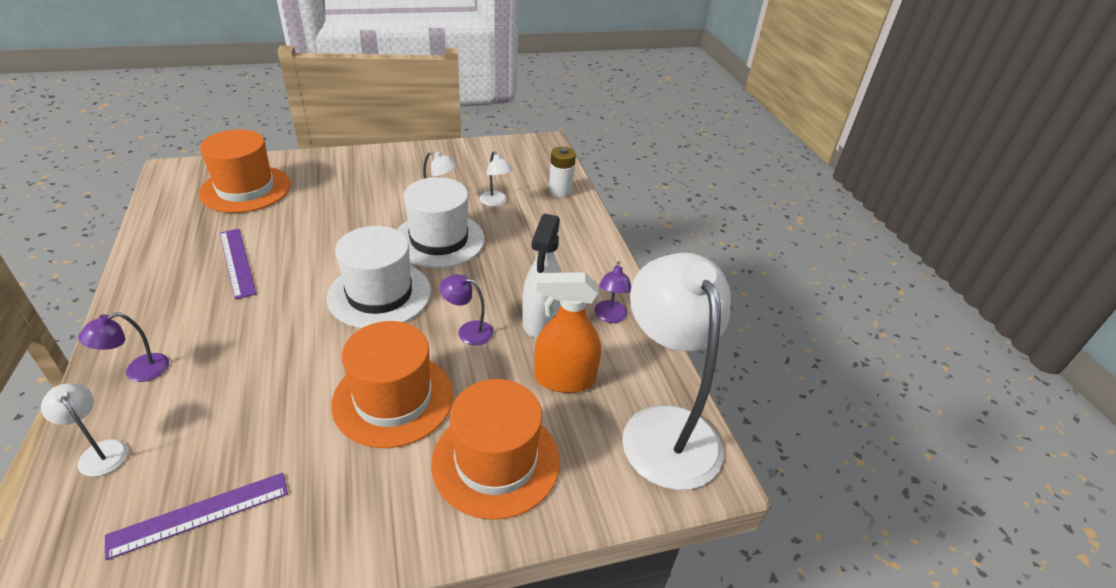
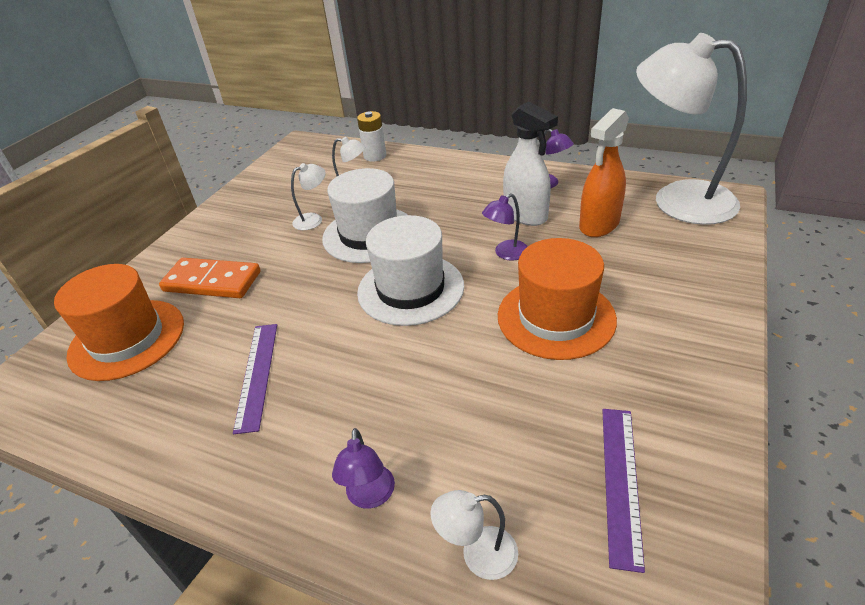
camera: 45 degrees left, 0 degrees up
purple ruler [220,229,257,300] -> purple ruler turned 75 degrees clockwise [233,324,277,434]
orange hat [431,379,560,520] -> none
none -> orange domino [159,258,260,298]

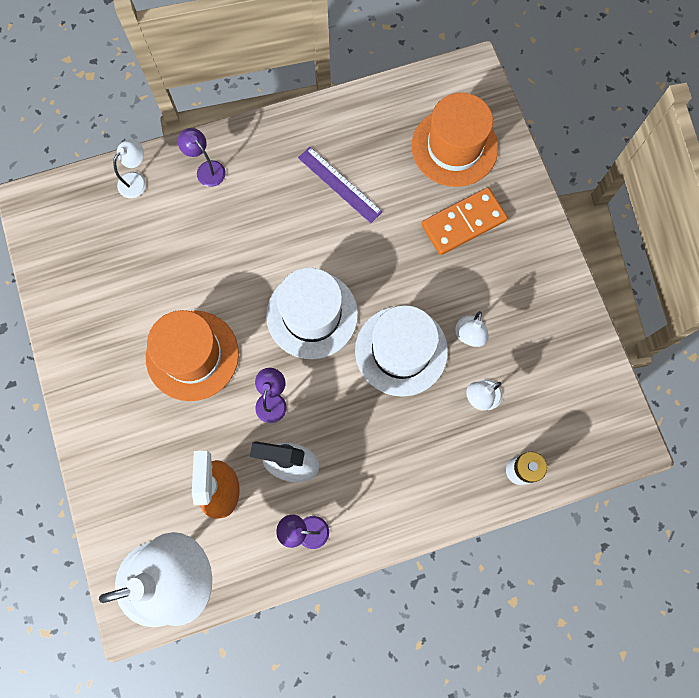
camera: 135 degrees right, 35 degrees up
purple ruler [602,409,645,573] -> none

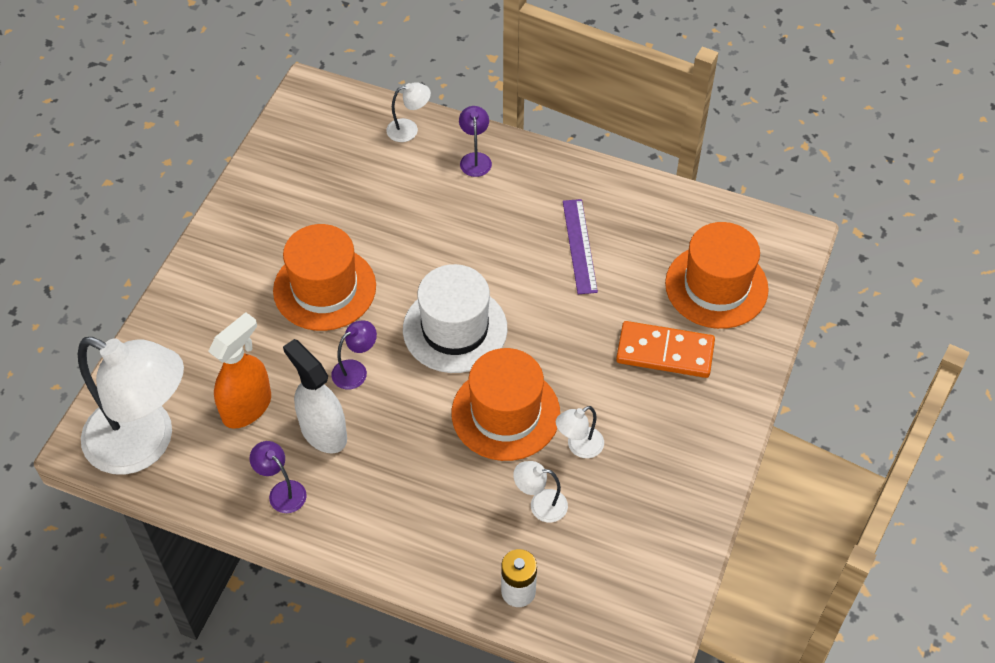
camera: 40 degrees right, 20 degrees down
white hat [355,305,448,397] -> orange hat [452,348,560,461]

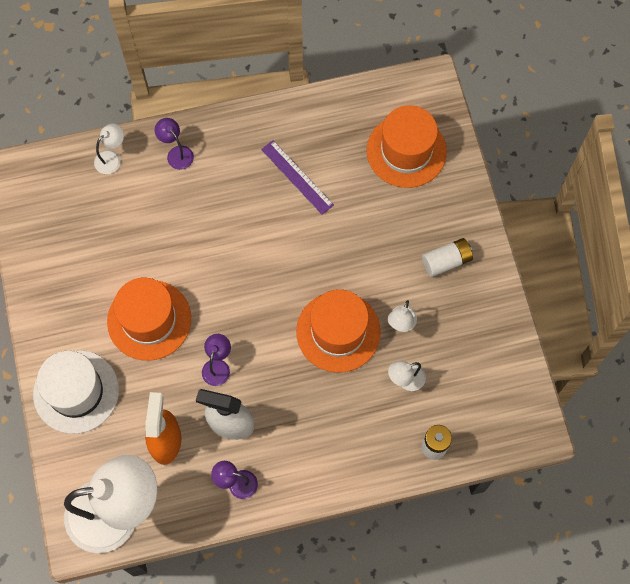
camera: 35 degrees left, 15 degrees up
white hat [403,264,508,373] -> white hat moved to [33,350,119,434]
orange domino [616,321,715,378] -> none
none -> white battery [422,238,473,277]

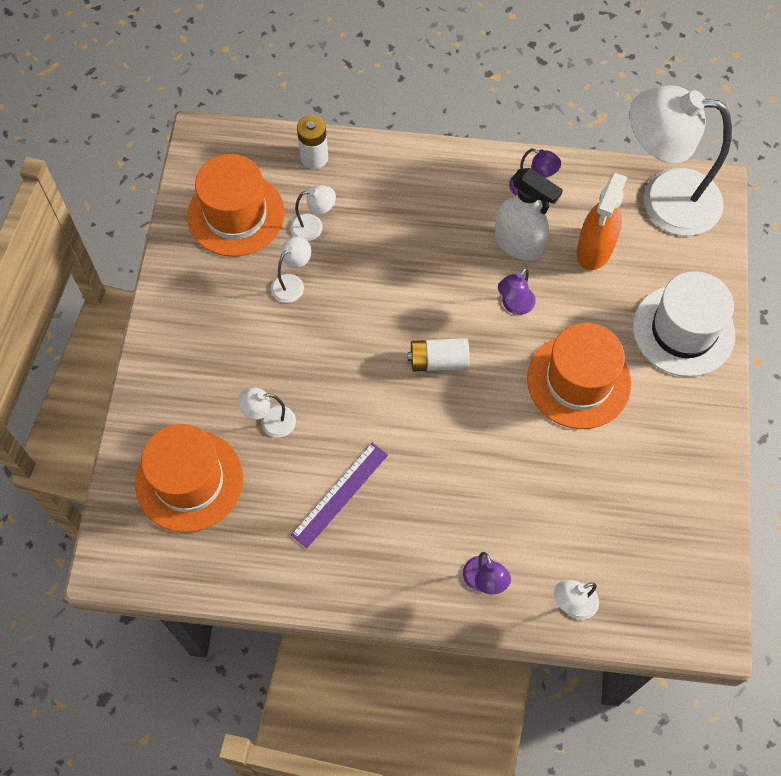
camera: 160 degrees left, 5 degrees down
purple ruler [261,140,334,215] -> purple ruler turned 60 degrees clockwise [291,443,388,548]
orange hat [296,289,381,373] -> orange hat moved to [187,154,285,257]
white battery [422,238,473,277] -> white battery moved to [407,338,470,371]
none -> white lamp [238,388,296,438]

